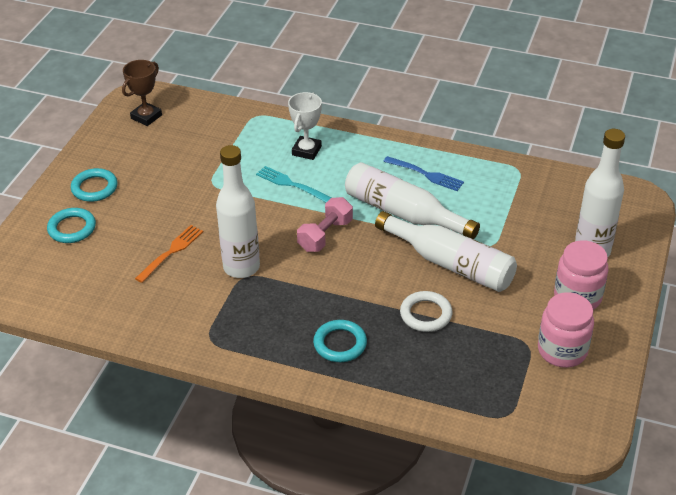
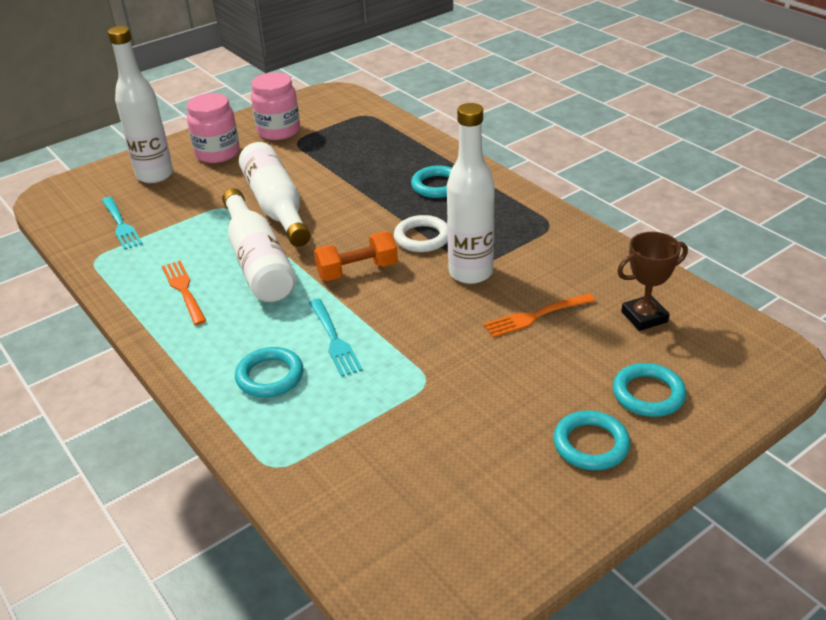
camera: 145 degrees left, 5 degrees down
brown trophy [122,60,162,126] -> brown trophy moved to [617,232,688,331]
white trophy [288,92,322,160] -> turquoise ring [235,347,303,398]
pink dumbbell [297,197,353,252] -> orange dumbbell [314,231,398,281]
blue fork [383,156,464,191] -> orange fork [162,261,207,325]
white ring [400,291,452,332] -> white ring moved to [394,215,448,252]
none -> turquoise fork [102,197,143,250]

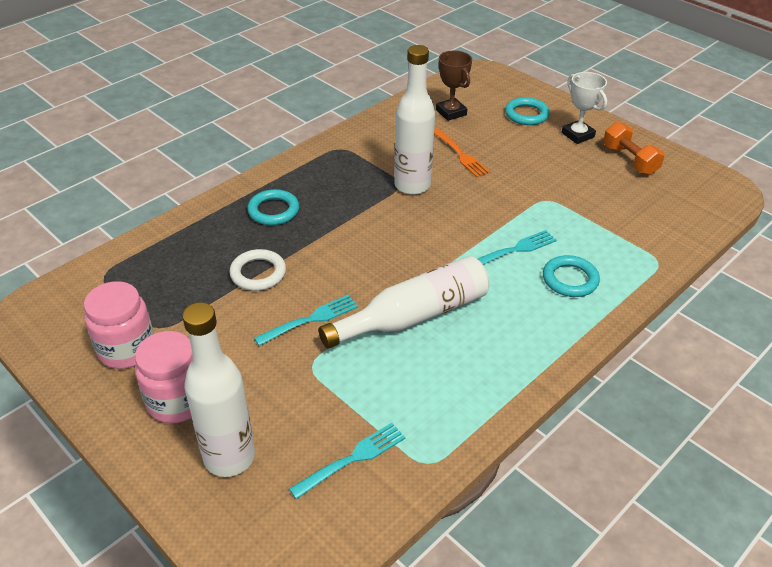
camera: 100 degrees left, 5 degrees up
orange fork [162,261,207,325] -> none
white bottle [239,142,311,247] -> turquoise fork [254,295,358,346]
orange dumbbell [314,231,398,281] -> orange dumbbell moved to [603,122,665,175]
white ring [394,215,448,252] -> white ring moved to [229,249,286,291]
turquoise ring [553,411,631,470] -> white trophy [562,72,607,144]

